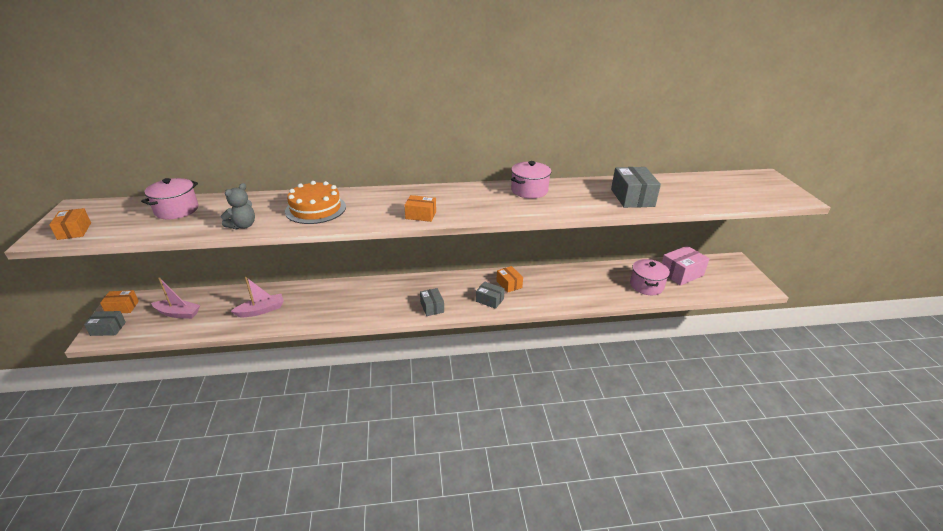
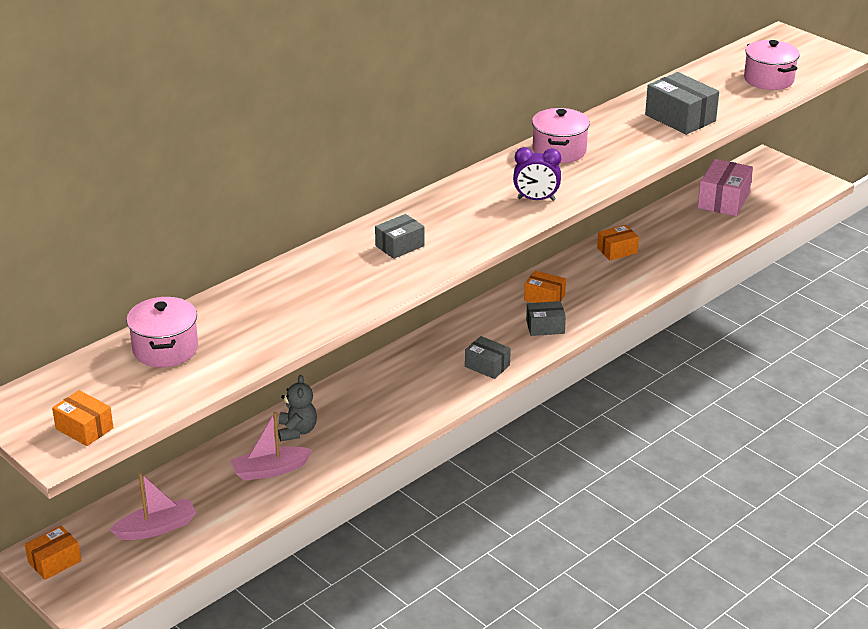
camera: 35 degrees left, 0 degrees up
grey box [84,311,126,336] -> grey box moved to [375,214,425,259]
grey teddy bear [221,183,255,230] -> grey teddy bear moved to [278,375,317,441]
pink boat [231,277,284,317] -> pink boat turned 135 degrees counterclockwise [231,412,312,481]
orange cake [285,181,346,224] -> none
orange box [404,195,436,222] -> orange box moved to [597,225,639,260]
pink pot [630,259,670,295] -> pink pot moved to [744,40,800,90]
none -> purple clock [513,147,561,201]

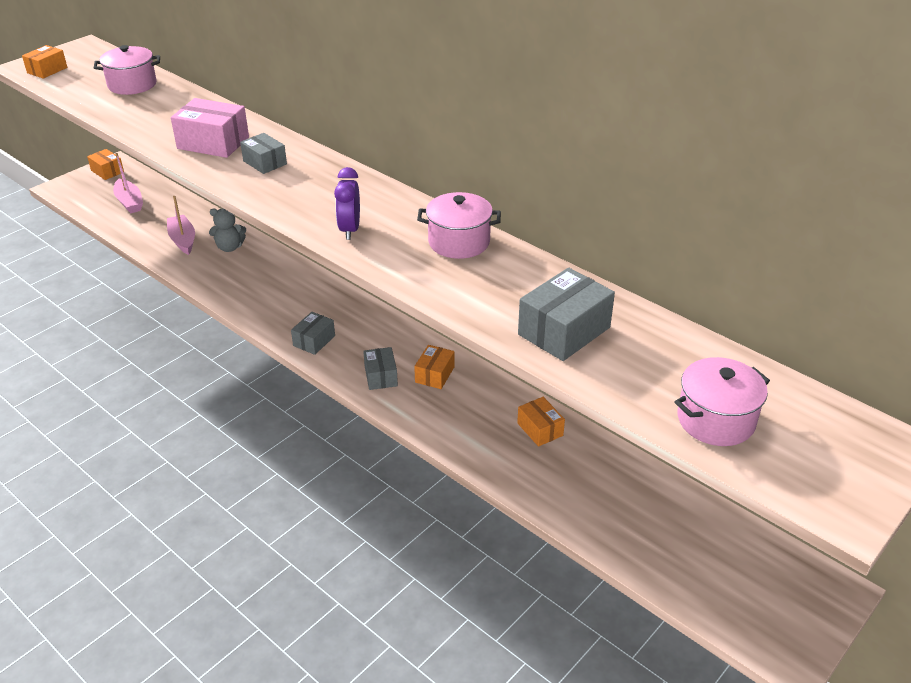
camera: 85 degrees right, 5 degrees up
pink box [698,159,753,216] -> pink box moved to [171,98,249,158]

